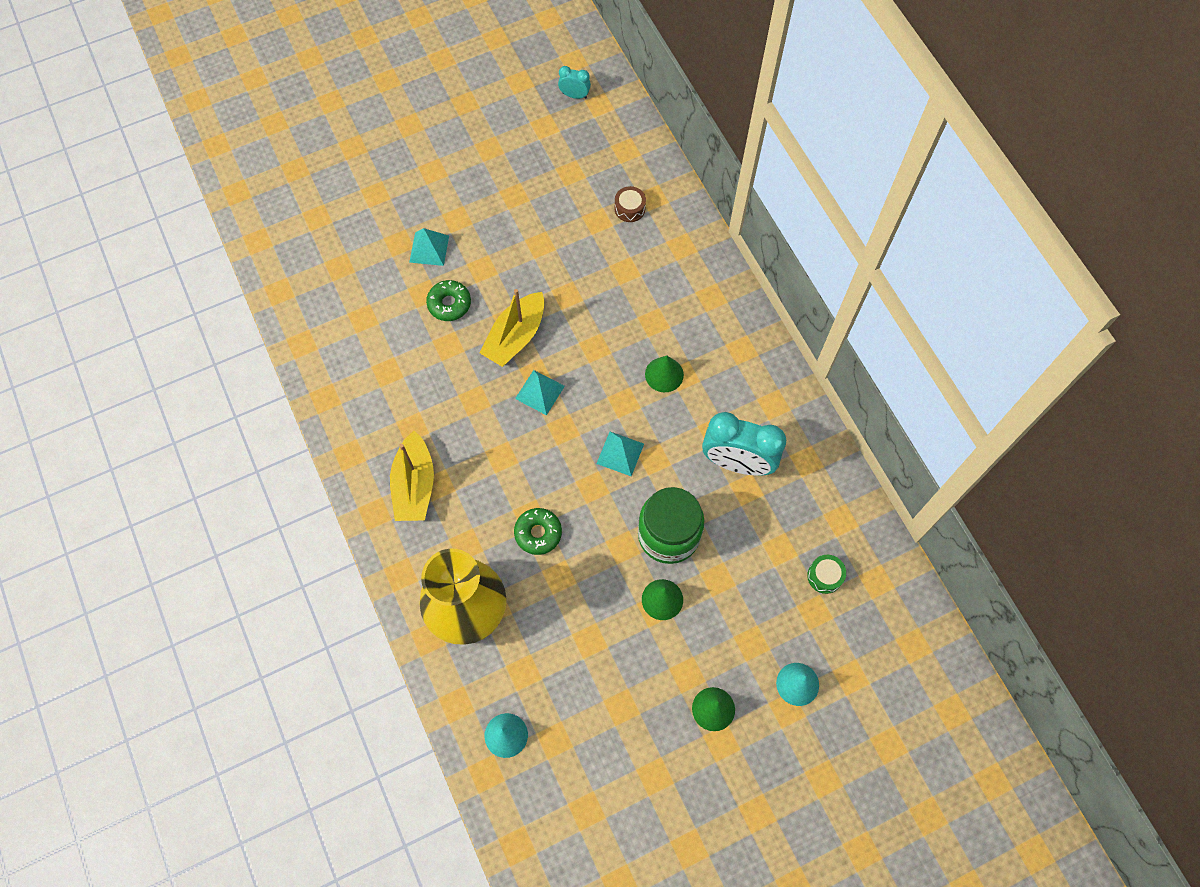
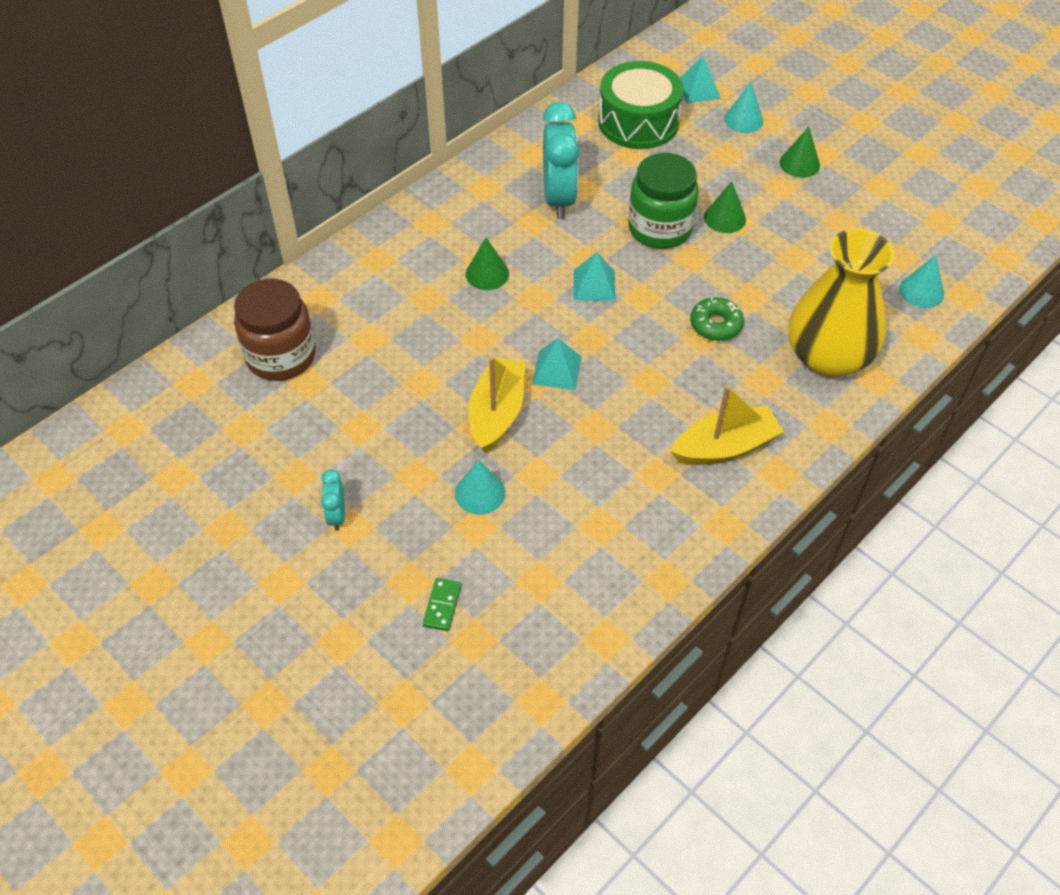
camera: 110 degrees left, 15 degrees down
turquoise pyramid [409,228,449,266] -> turquoise pyramid moved to [680,56,721,104]
green donut [426,280,471,321] -> turquoise cone [455,460,505,514]
yellow boat [479,289,544,367] -> yellow boat turned 90 degrees counterclockwise [468,356,526,453]
turquoise clock [558,66,591,99] -> turquoise clock moved to [321,469,345,531]
brown drum [614,186,646,222] -> brown jar [234,279,316,381]
green drum [807,555,846,594] -> green drum [598,61,684,149], size x2.43
none -> green domino [423,578,461,631]

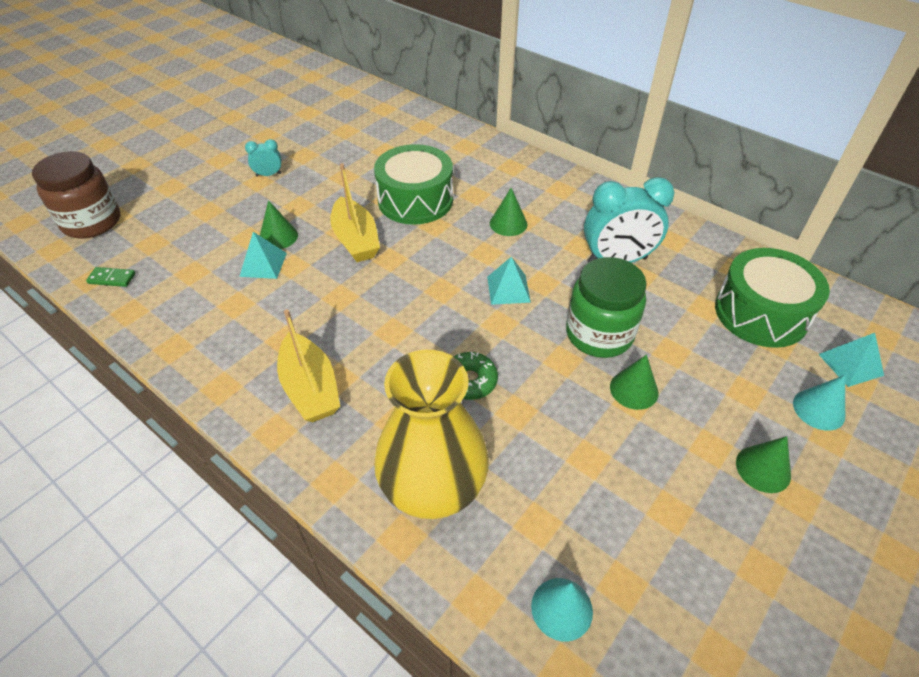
camera: 85 degrees right, 5 degrees down
brown jar [234,279,316,381] -> brown jar moved to [32,151,120,238]
green domino [423,578,461,631] -> green domino moved to [86,267,135,287]
turquoise cone [455,460,505,514] -> green cone [260,200,298,249]
yellow boat [468,356,526,453] -> yellow boat turned 60 degrees clockwise [330,163,380,262]
turquoise pyramid [532,338,582,390] -> turquoise pyramid moved to [239,232,287,279]
none -> green drum [374,144,453,225]

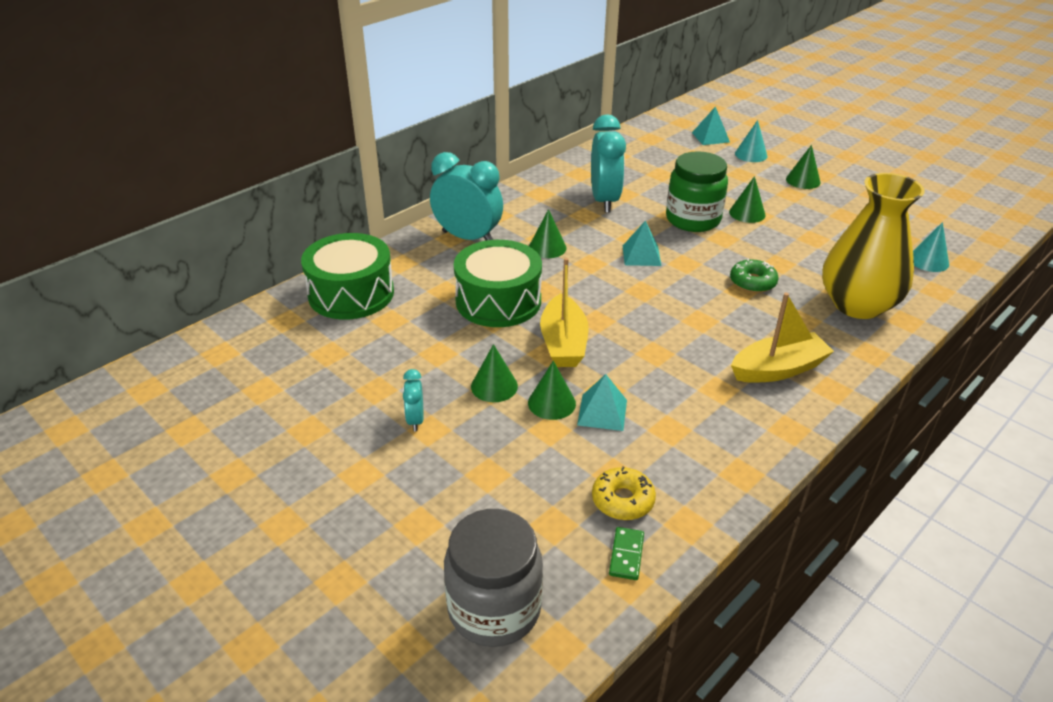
camera: 85 degrees left, 10 degrees down
brown jar [32,151,120,238] -> grey jar [444,509,543,647]
yellow boat [330,163,380,262] -> yellow boat turned 105 degrees clockwise [540,258,589,367]
green drum [715,248,830,348] -> green drum moved to [301,233,394,320]
none -> turquoise clock [430,152,503,240]
none -> green cone [471,344,518,402]
none -> yellow donut [592,466,656,520]

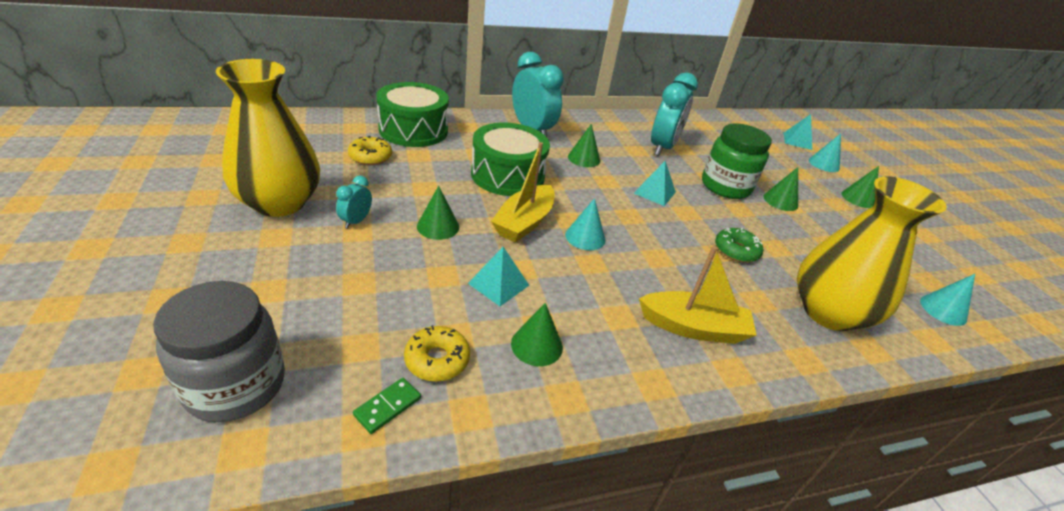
camera: 25 degrees right, 0 degrees up
green cone [528,361,576,420] -> green cone moved to [511,303,563,366]
none -> yellow vase [216,59,320,217]
none -> yellow donut [348,136,392,165]
none -> turquoise cone [565,198,605,250]

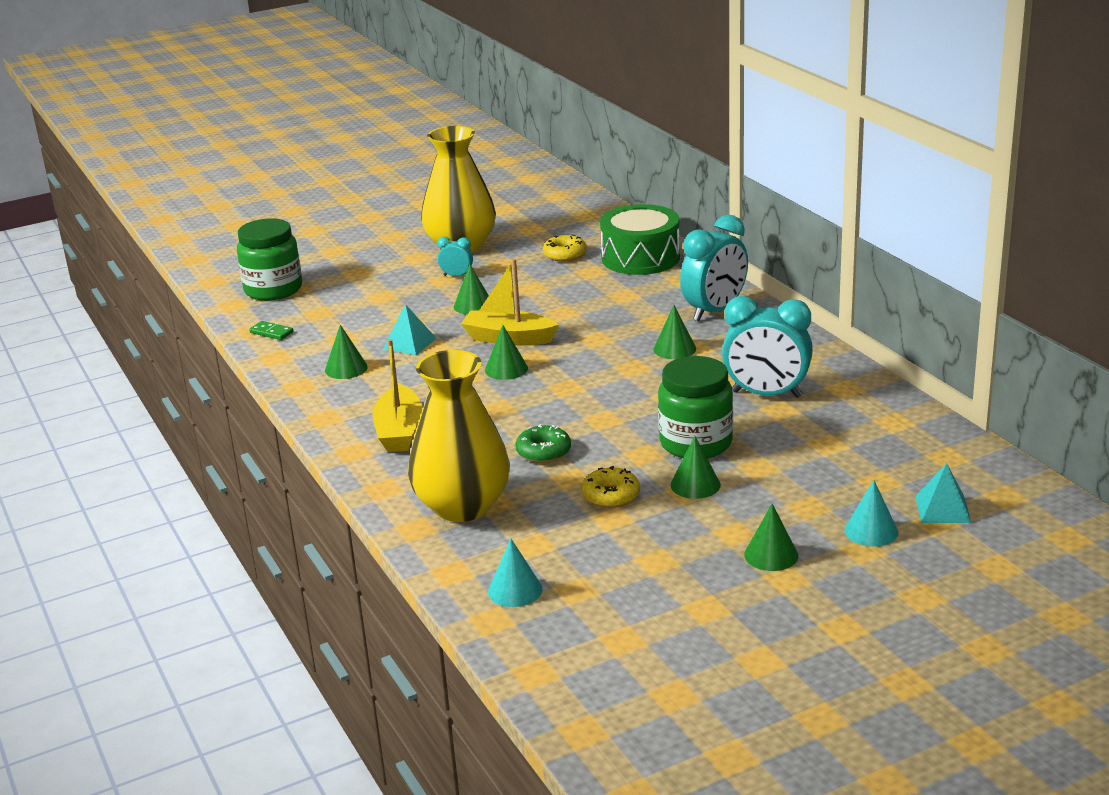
camera: 85 degrees right, 10 degrees down
grey jar [153,281,285,422] -> green jar [237,218,302,301]
yellow donut [404,325,470,382] -> yellow donut moved to [582,466,640,508]
green drum [471,123,550,196] -> none
turquoise cone [565,198,605,250] -> green cone [485,325,528,380]
turquoise pyramid [634,161,676,206] -> none

